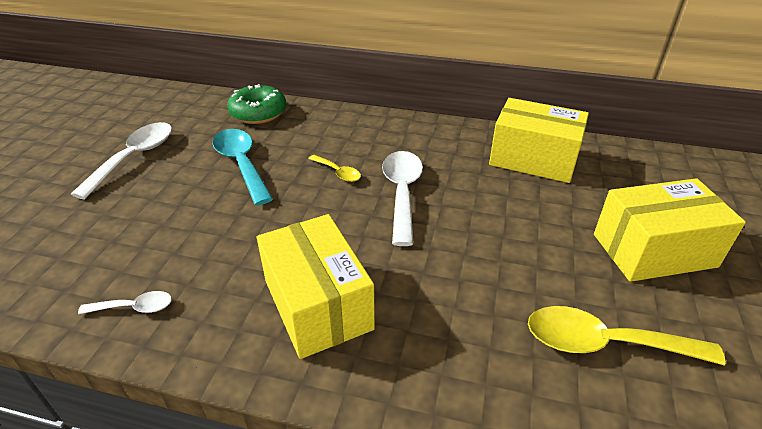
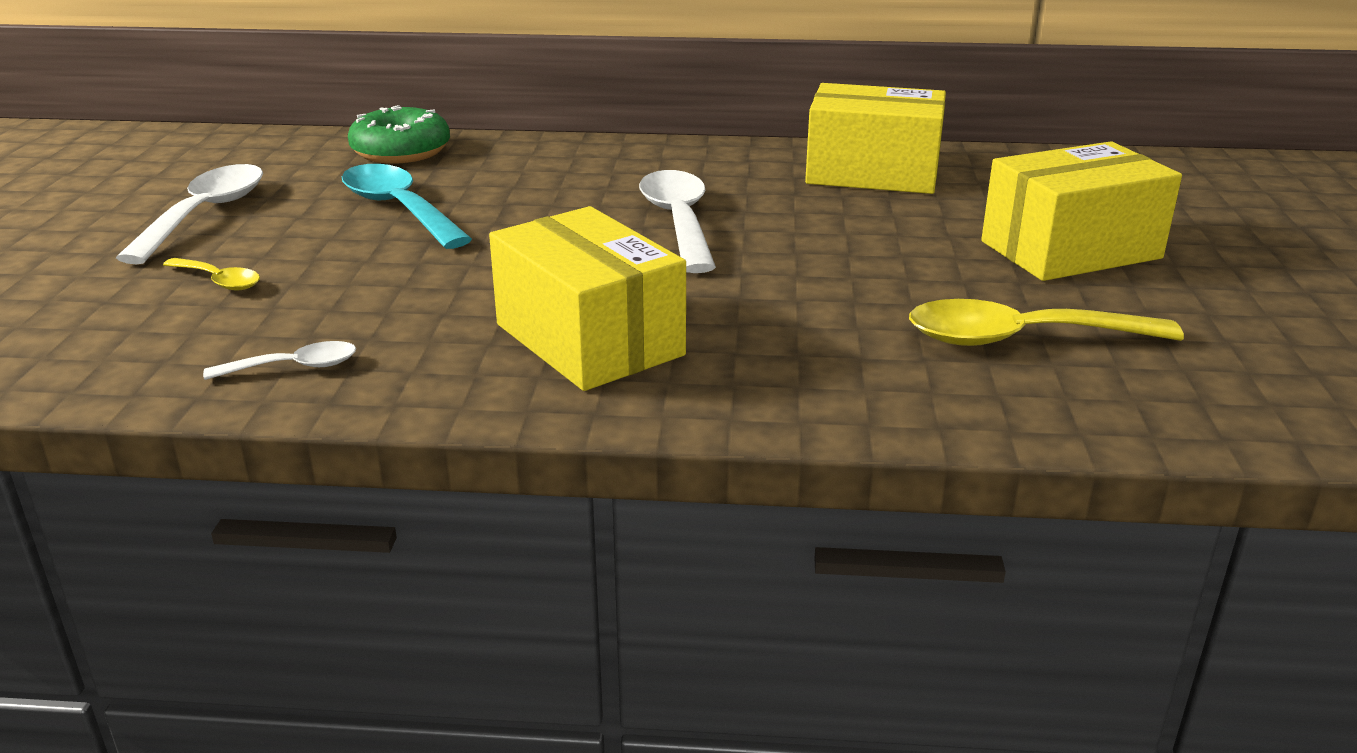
camera: 10 degrees left, 10 degrees down
yellow spoon [308,155,361,182] -> yellow spoon moved to [163,258,260,290]

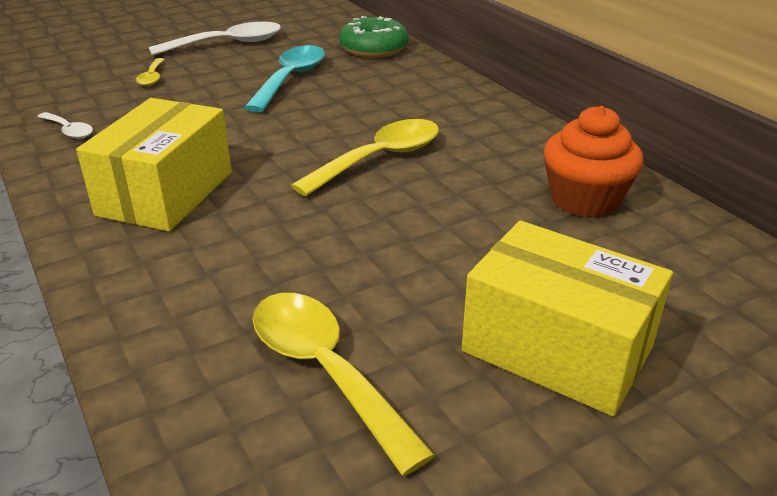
camera: 55 degrees right, 5 degrees up
white spoon [639,170,716,273] -> yellow spoon [291,119,439,196]
yellow box [805,83,946,194] -> orange cupcake [543,106,643,218]

